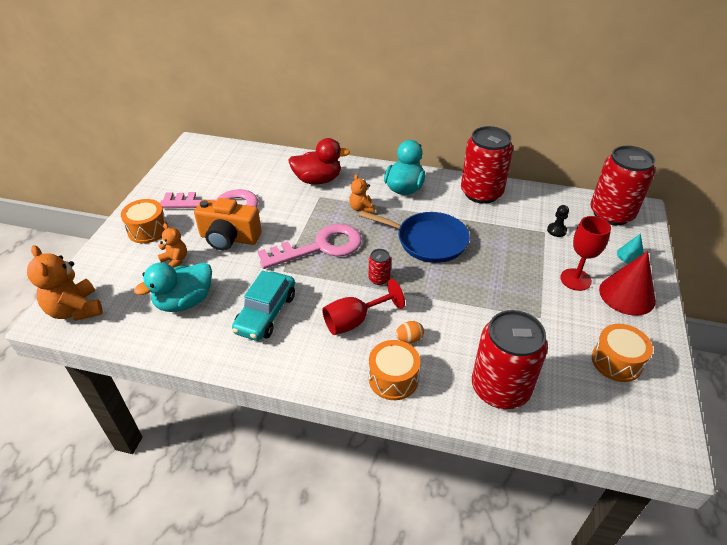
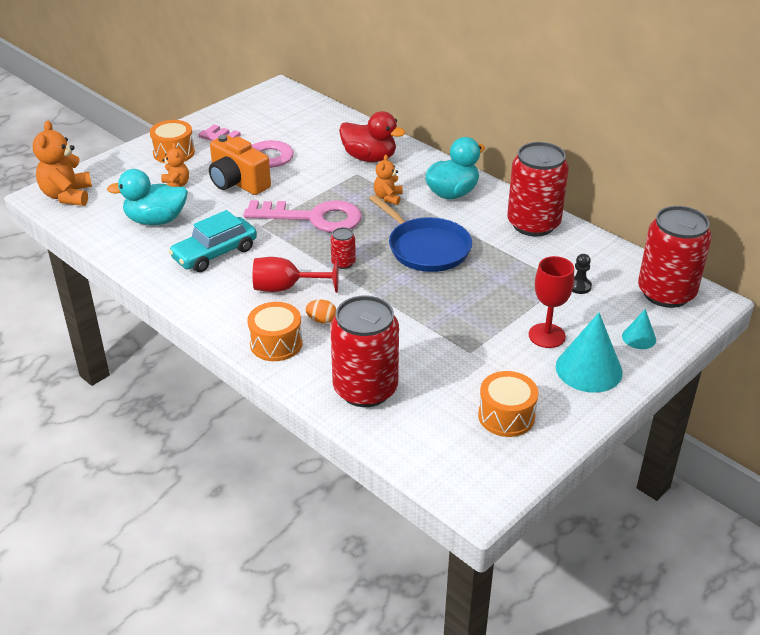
camera: 30 degrees right, 5 degrees down
red cone [599,251,656,316] -> turquoise cone [556,313,623,393]

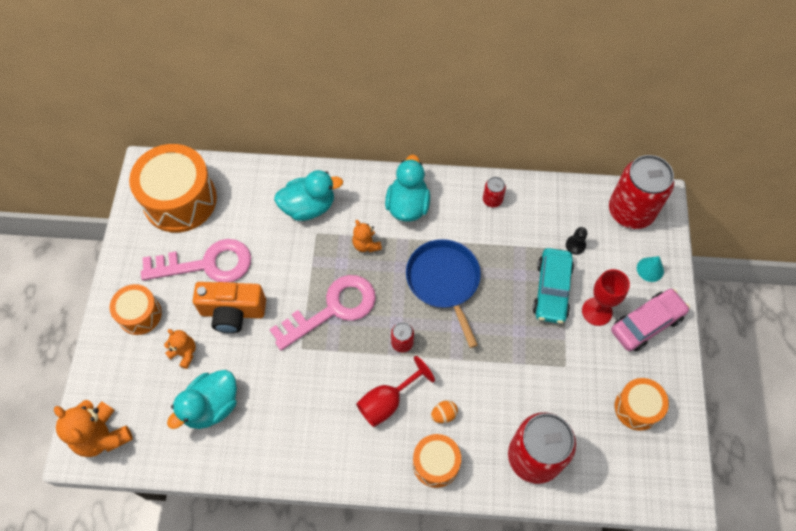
camera: 40 degrees left, 25 degrees up
turquoise car [168,210,257,272] -> turquoise car moved to [532,248,574,324]
red duck [339,111,405,162] -> turquoise duck [274,170,343,221]
blue pan [369,195,472,272] -> blue pan turned 120 degrees counterclockwise [406,239,481,348]
red can [507,142,569,236] -> red can [483,177,506,207], size x0.43
turquoise cone [556,313,623,393] -> pink car [611,289,690,351]
none -> orange drum [129,144,217,233]

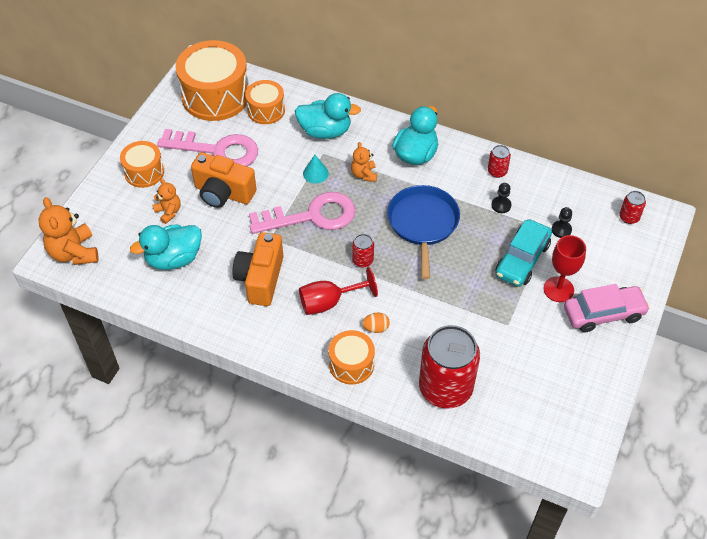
camera: 20 degrees right, 10 degrees down
red can [609,155,674,229] -> red can [619,191,646,224], size x0.43
orange drum [615,378,669,431] -> orange drum moved to [245,80,285,124]
turquoise cone [637,256,664,282] -> turquoise cone moved to [303,155,329,183]
none -> orange camera [232,232,284,306]
none -> black pawn [491,183,511,213]

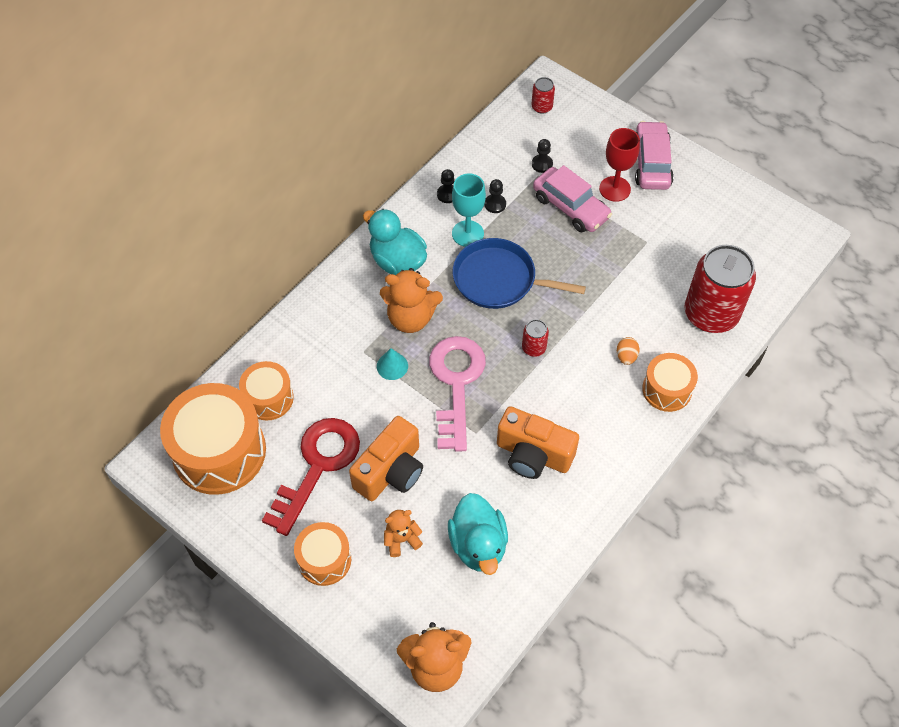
camera: 75 degrees left, 5 degrees up
pink key [157,129,258,166] -> red key [262,418,360,536]
turquoise duck [295,93,361,139] -> none
red goblet [299,267,378,315] -> none
orange teddy bear [351,142,377,182] -> orange teddy bear [380,268,443,333], size x1.74
red can [488,145,511,178] -> black pawn [437,169,454,203]
turquoise car [496,219,552,287] -> pink car [533,165,612,232]
none -> turquoise goblet [452,173,486,247]

